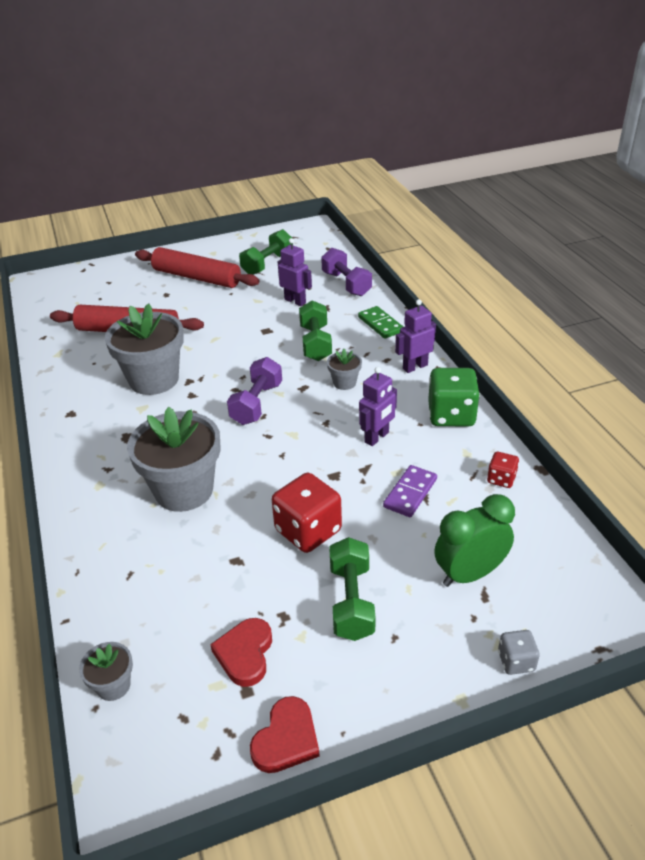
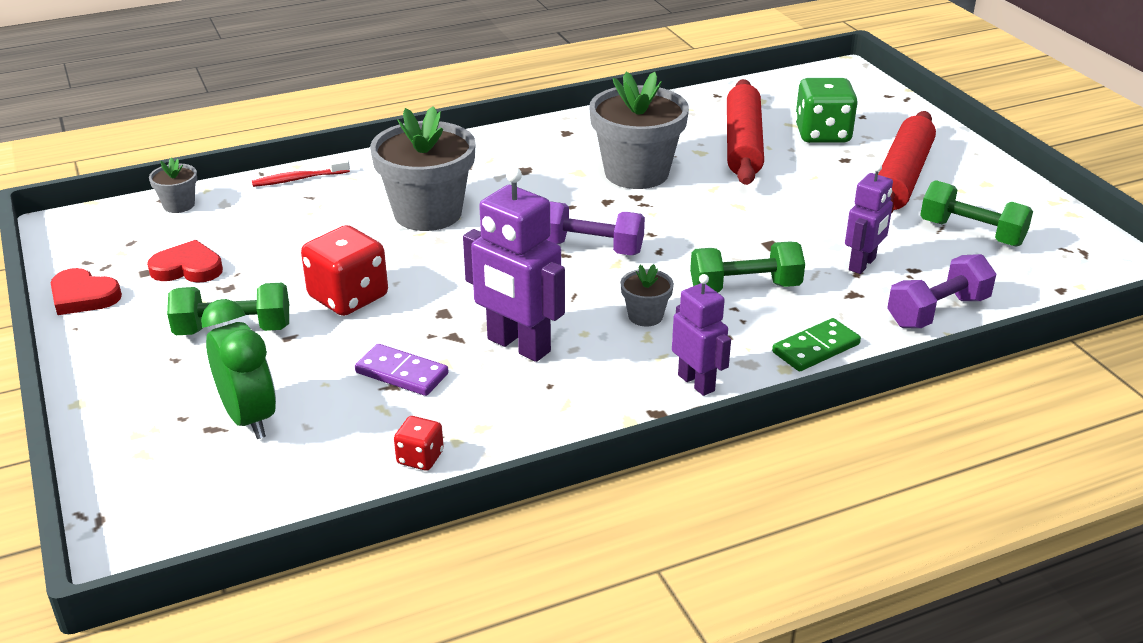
camera: 85 degrees right, 5 degrees down
purple robot [359,367,397,446] -> purple robot [463,167,565,362], size x1.61
green dice [428,368,480,426] -> green dice moved to [795,78,858,143]
grey dice [498,630,540,675] -> none
none -> red toothbrush [252,158,350,187]

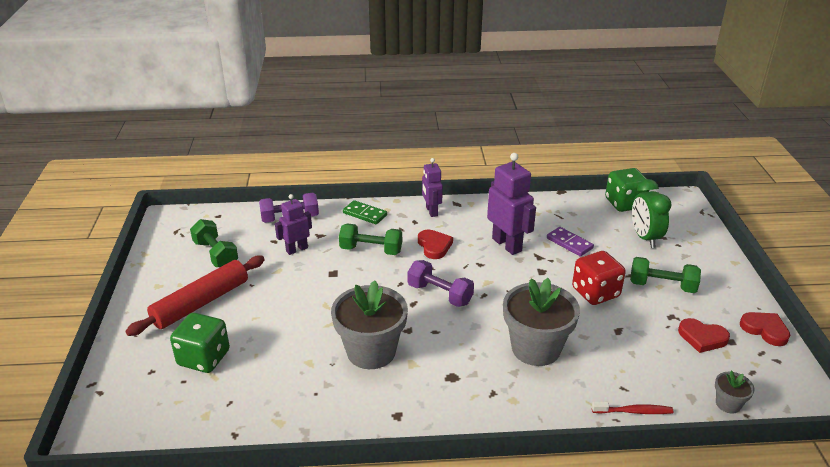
camera: 160 degrees left, 0 degrees up
red dice [394,416,444,471] -> none
grey flower pot [620,264,674,326] -> red heart [418,230,453,259]
red rolling pin [727,79,764,185] -> none
green domino [772,318,861,372] -> green domino turned 45 degrees clockwise [343,200,387,224]
none -> green dice [605,168,649,212]

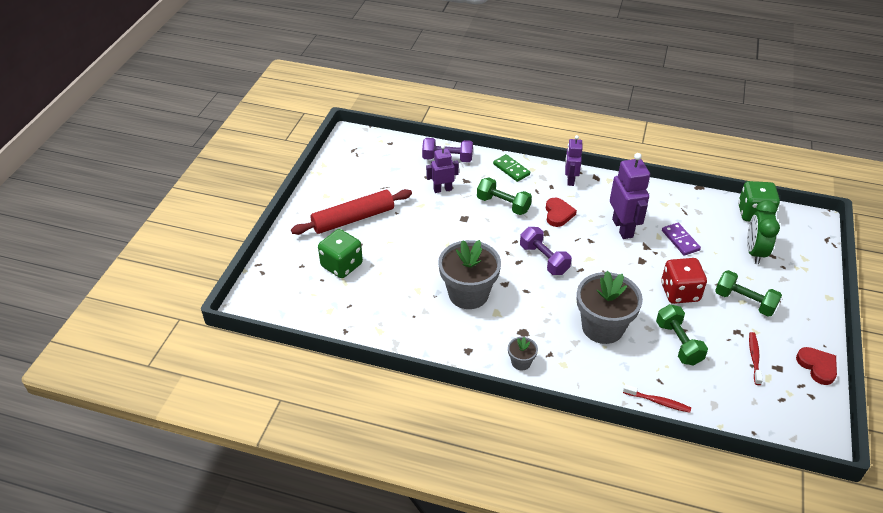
camera: 20 degrees right, 10 degrees up
green dumbbell [190,219,238,267] -> green dumbbell moved to [656,304,708,365]
red heart [678,318,730,353] -> red toothbrush [749,332,763,385]
grey flower pot [715,370,755,414] -> grey flower pot moved to [508,337,538,370]

